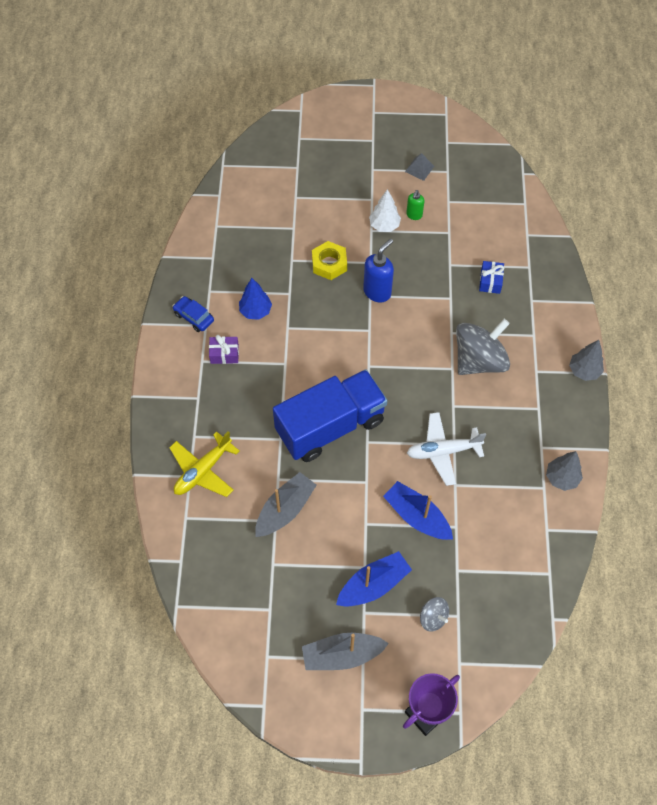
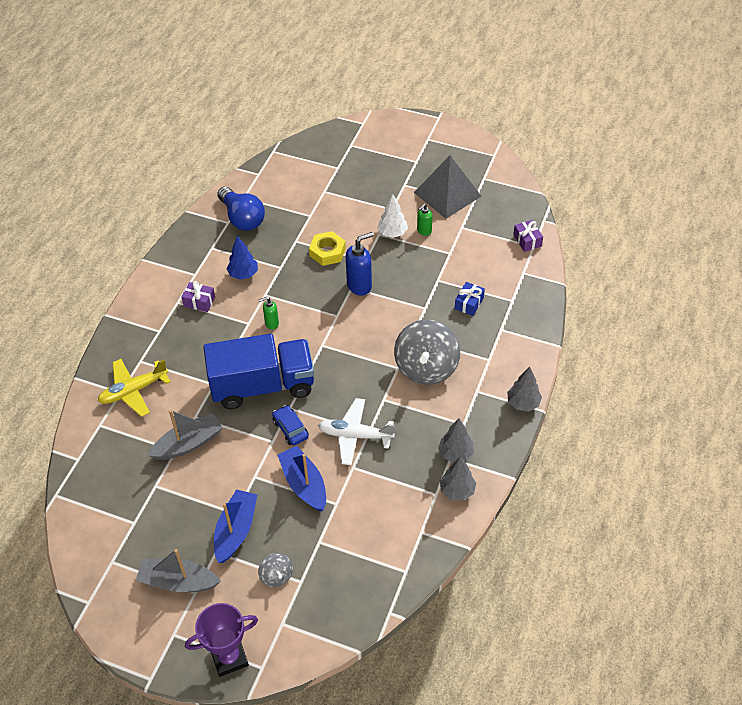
camera: 20 degrees right, 10 degrees down
blue car [172,296,214,332] -> blue car moved to [272,405,309,446]
blue boat [336,551,412,607] -> blue boat turned 60 degrees counterclockwise [214,489,257,563]
grey pyramid [405,153,434,181] -> grey pyramid [414,155,481,219], size x2.29
grey spinning top [456,319,510,375] -> grey spinning top turned 120 degrees clockwise [394,320,460,385]
none -> blue light bulb [217,187,265,231]
none -> green soap dispenser [258,297,279,329]
none -> grey tree [438,418,474,462]
none -> purple gift [513,220,543,252]

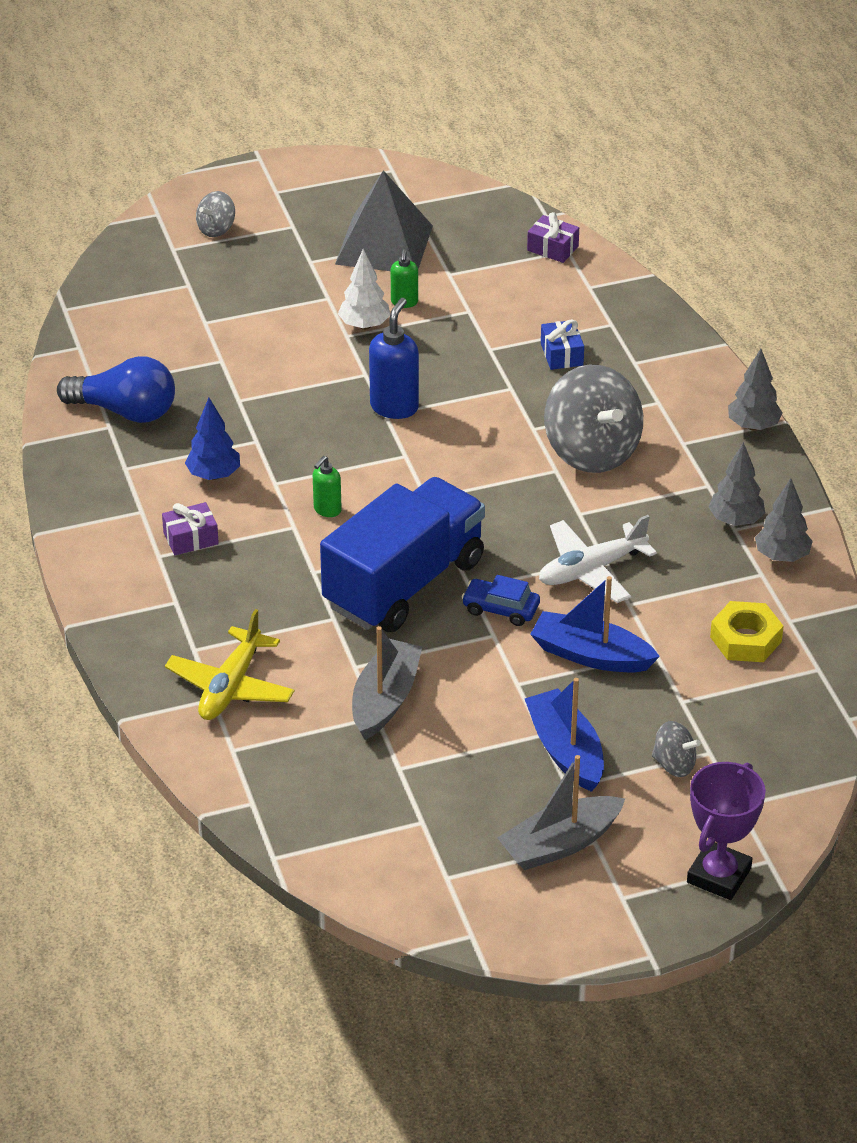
camera: 40 degrees left, 10 degrees down
yellow nut [309,231,346,266] -> yellow nut moved to [710,601,783,662]
none -> grey spinning top [196,191,235,237]

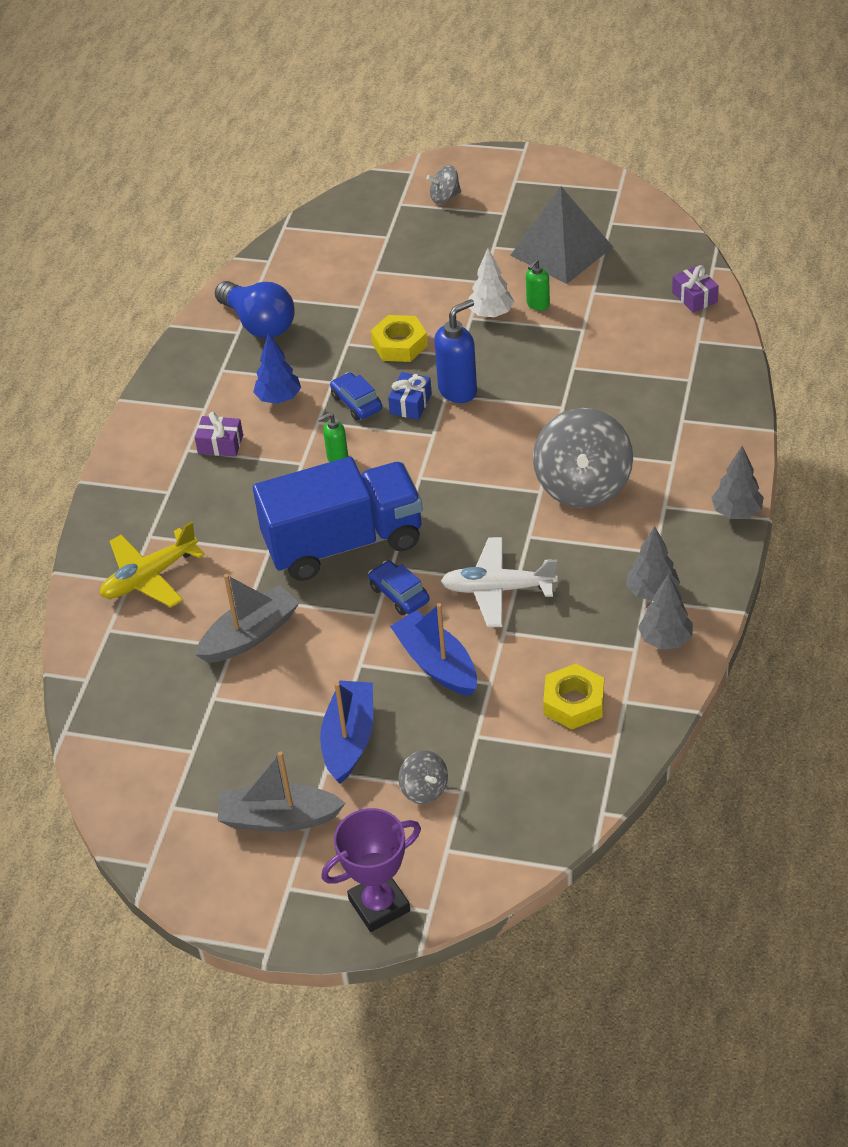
camera: 35 degrees right, 5 degrees up
blue gift [541,320,584,370] -> blue gift moved to [388,372,432,420]
none -> blue car [330,372,382,420]
none -> yellow nut [371,315,428,362]

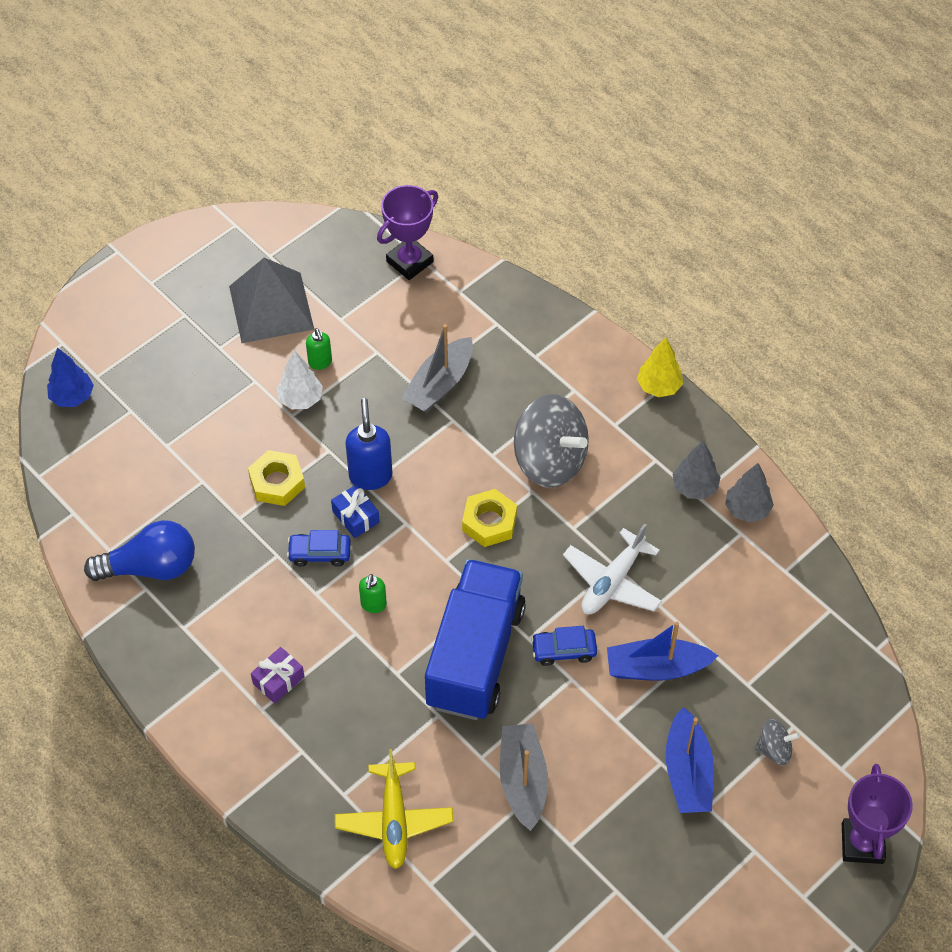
camera: 60 degrees left, 10 degrees up
grey boat [217,751,345,832] -> grey boat moved to [401,324,473,412]
blue tree [253,333,301,404] -> blue tree moved to [47,348,94,407]
blue boat [320,680,373,784] -> blue boat turned 135 degrees counterclockwise [666,707,714,813]
grey spinning top [426,165,461,204] -> none
yellow nut [543,664,604,729] -> yellow nut moved to [462,489,517,547]
purple gift [672,265,719,313] -> purple trophy [377,185,438,280]
grey tree [711,446,764,519] -> yellow tree [637,338,683,397]

